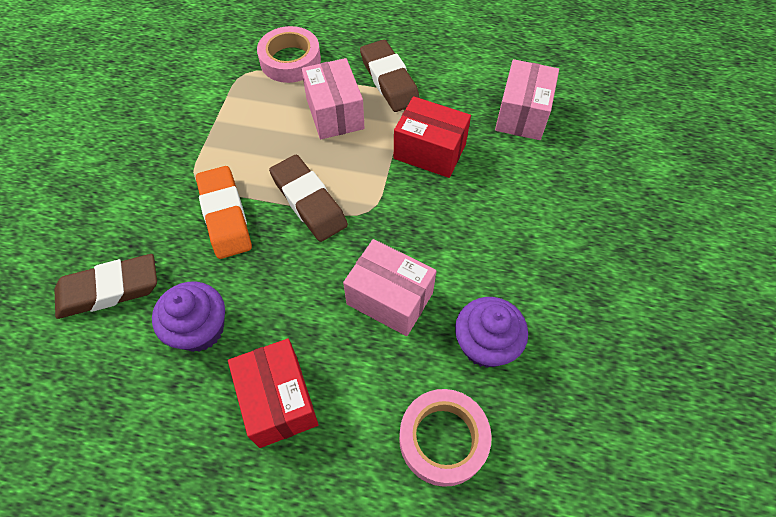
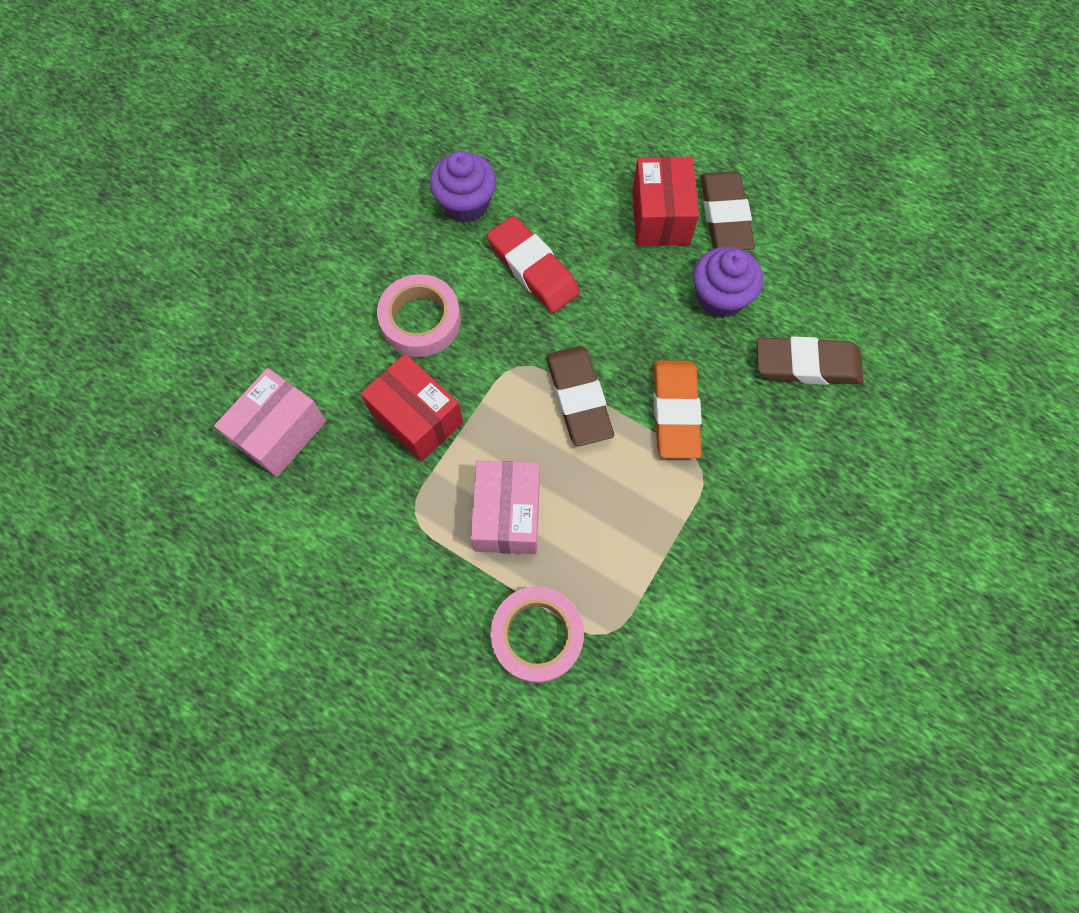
camera: 160 degrees left, 10 degrees up
pink box [343,239,436,336] -> red eraser [487,216,580,313]
brown eraser [360,40,420,112] -> brown eraser moved to [700,171,755,250]
pink tape [399,389,492,487] -> pink tape moved to [377,274,461,357]

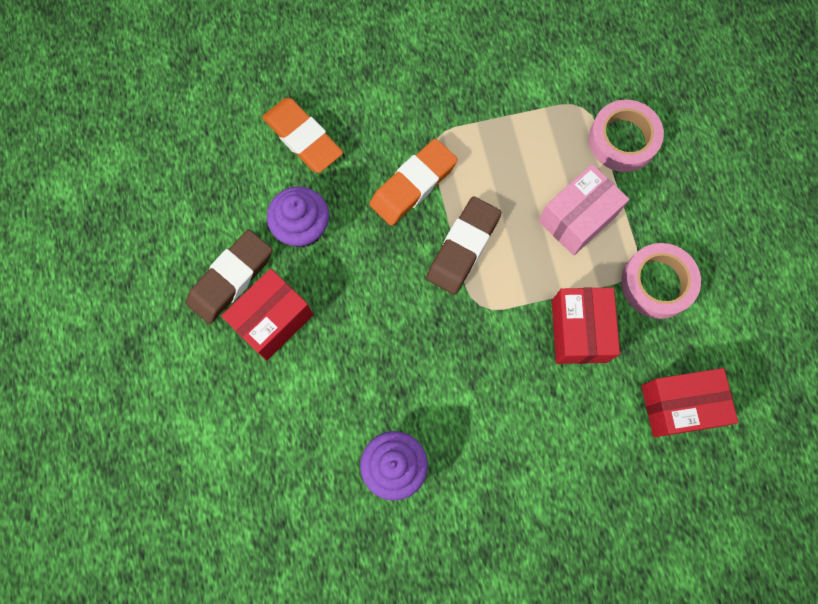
camera: 135 degrees left, 5 degrees up
pink box [214,368,326,477] -> red box [641,368,738,437]
pink tape [377,274,461,357] -> pink tape moved to [621,243,701,319]
red eraser [487,216,580,313] -> none
brown eraser [757,336,864,385] -> orange eraser [262,98,343,173]

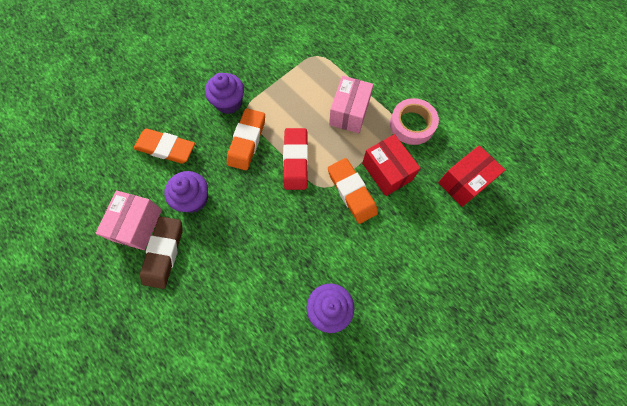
camera: 30 degrees left, 5 degrees down
red box [221,269,313,361] -> none
brown eraser [426,196,502,295] -> red eraser [283,128,308,190]
pink tape [589,100,664,172] -> none
none -> pink box [95,190,162,250]
none -> purple cupcake [205,73,244,114]
none -> orange eraser [328,158,378,224]

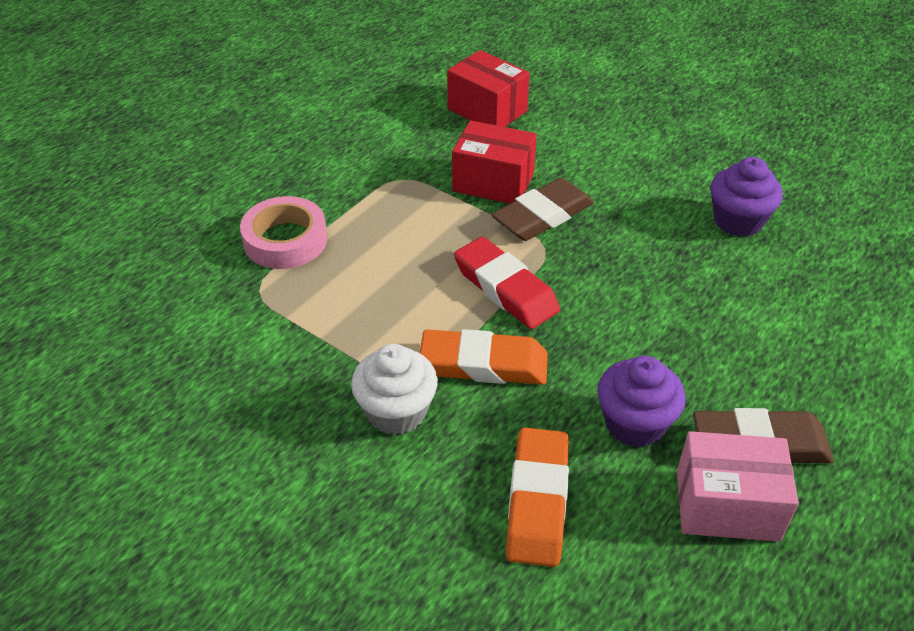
camera: 100 degrees left, 25 degrees down
purple cupcake [205,73,244,114] -> white cupcake [351,344,438,435]
red eraser [283,128,308,190] -> red eraser turned 60 degrees clockwise [454,237,560,329]
orange eraser [328,158,378,224] -> brown eraser [491,178,594,241]
pink box [329,76,374,133] -> none
red box [362,134,421,196] -> red box turned 60 degrees clockwise [452,120,537,204]
pink tape [390,98,439,145] -> pink tape moved to [240,196,327,269]

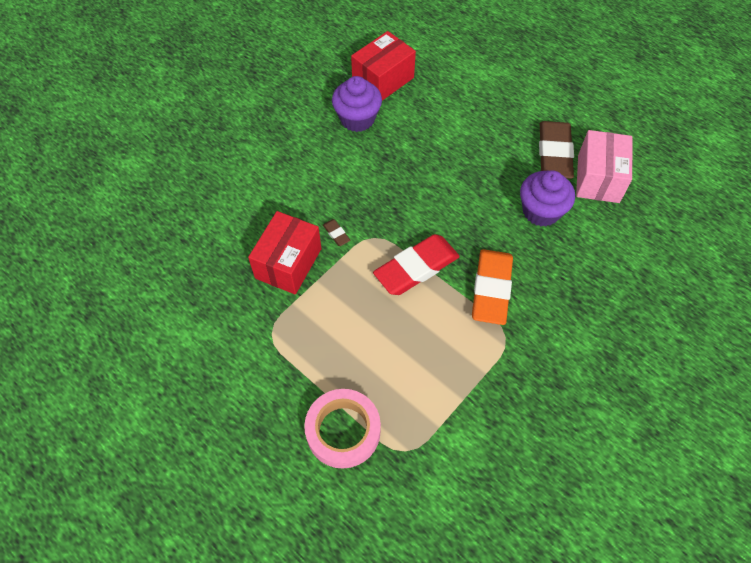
camera: 85 degrees left, 15 degrees up
white cupcake [351,344,438,435] -> none
red box [447,50,530,127] -> red box moved to [351,31,416,101]
brown eraser [491,178,594,241] -> brown eraser [323,219,350,246], size x0.41
orange eraser [506,427,569,567] -> none

